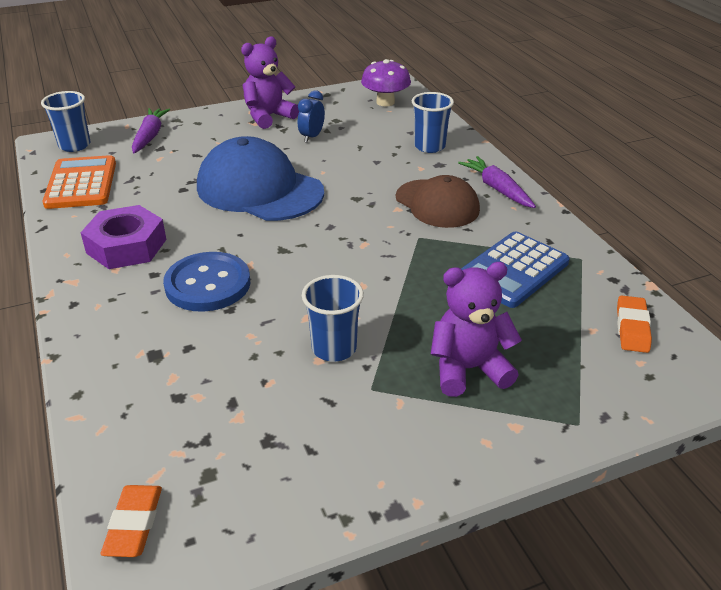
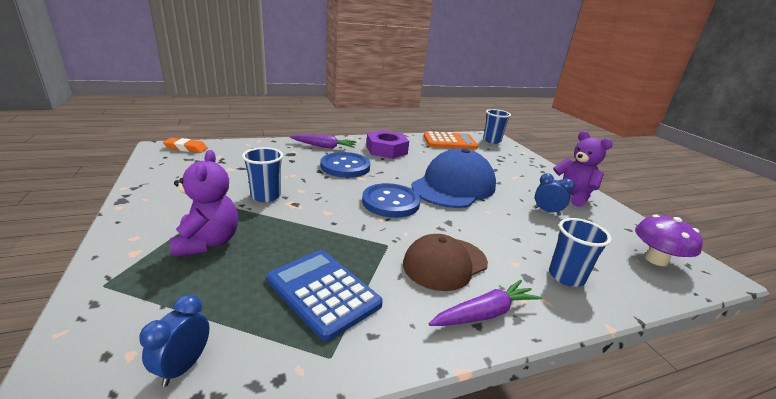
camera: 90 degrees right, 10 degrees down
purple carrot [132,108,170,153] -> purple carrot moved to [290,134,357,149]
orange eraser [617,295,652,353] -> blue clock [139,294,209,386]
none -> blue button [362,183,420,218]

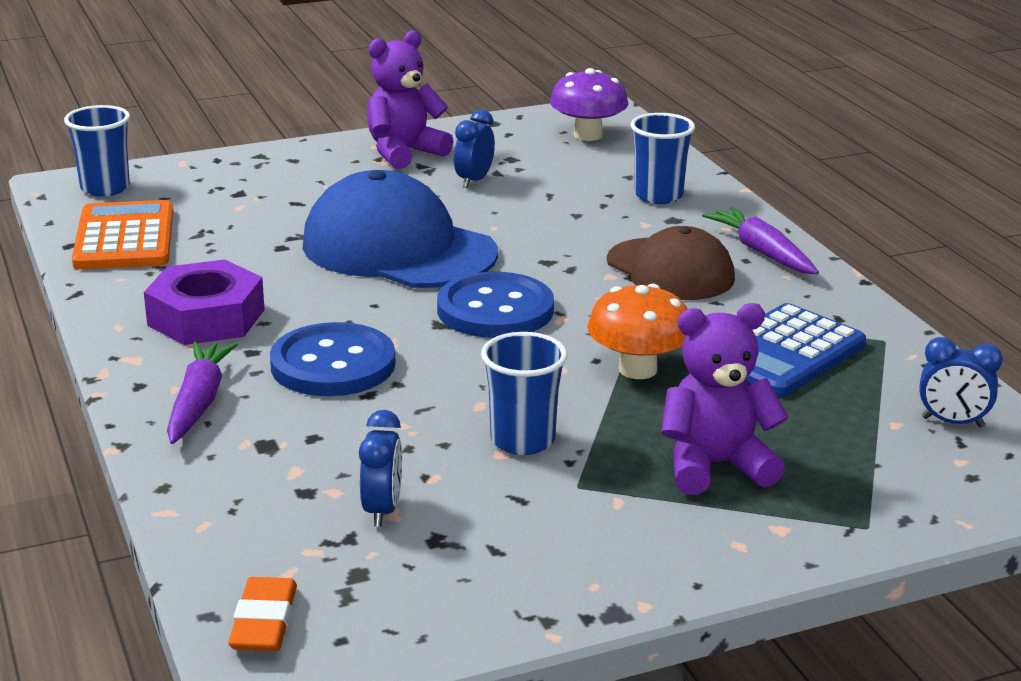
camera: 90 degrees left, 0 degrees up
none -> blue clock [359,410,402,527]
none -> orange mushroom [587,284,687,379]

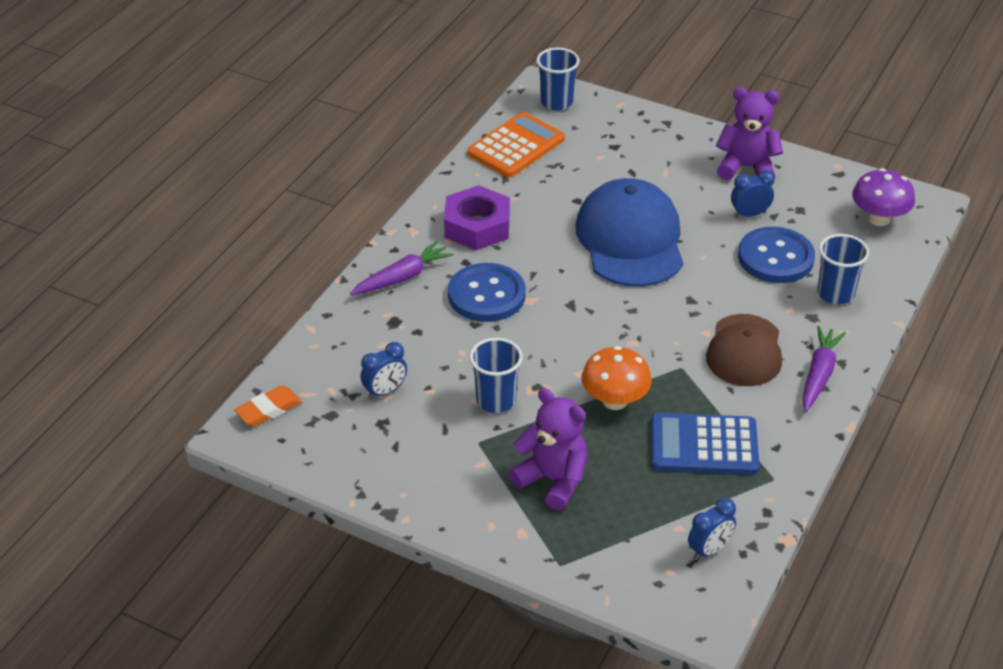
camera: 50 degrees right, 15 degrees up
blue button [437,272,554,338] -> blue button moved to [738,227,815,283]
blue clock [919,337,1003,427] -> blue clock turned 105 degrees counterclockwise [688,498,736,560]

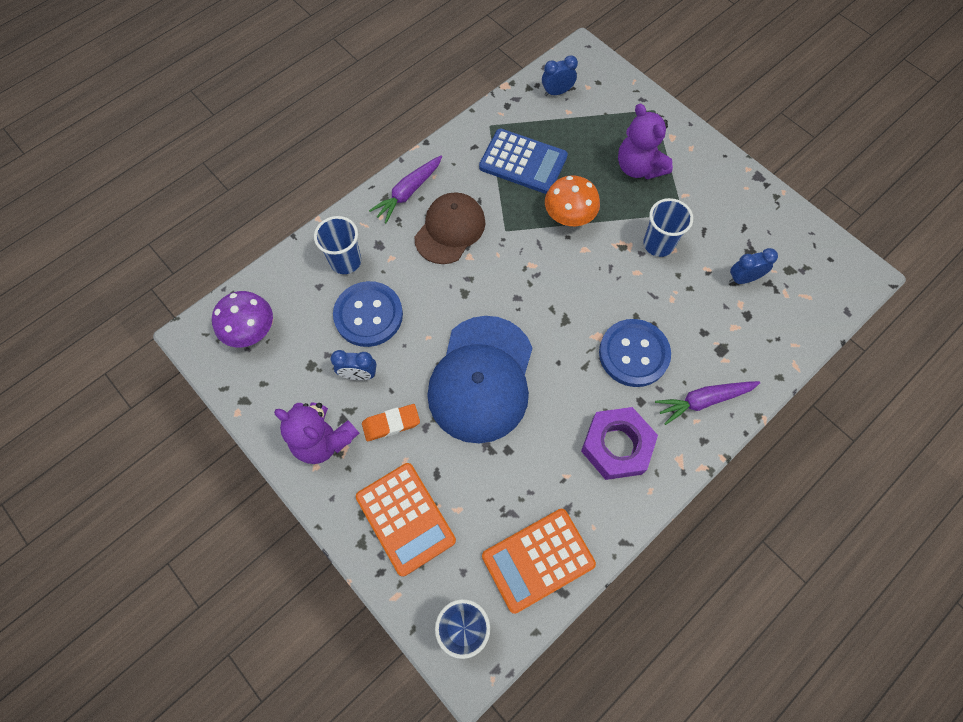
camera: 160 degrees left, 25 degrees up
orange eraser [234,385,302,427] -> orange eraser moved to [362,404,420,441]
none -> orange calculator [356,463,456,577]

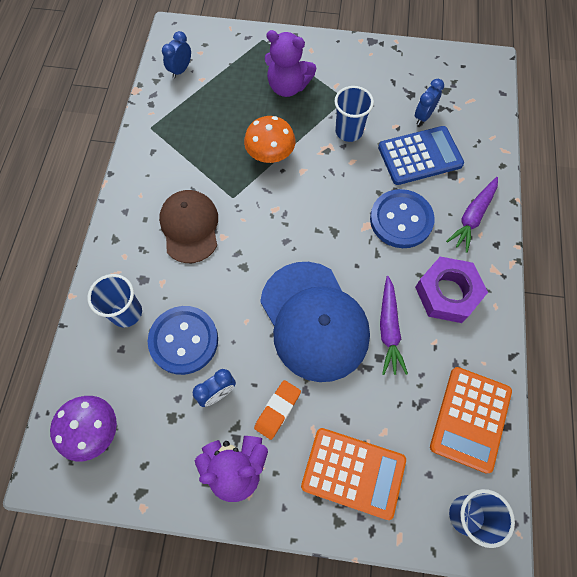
camera: 40 degrees left, 0 degrees up
purple carrot [369,155,442,223] -> purple carrot moved to [380,276,408,375]
blue calculator [479,129,568,194] -> blue calculator moved to [378,126,464,185]

